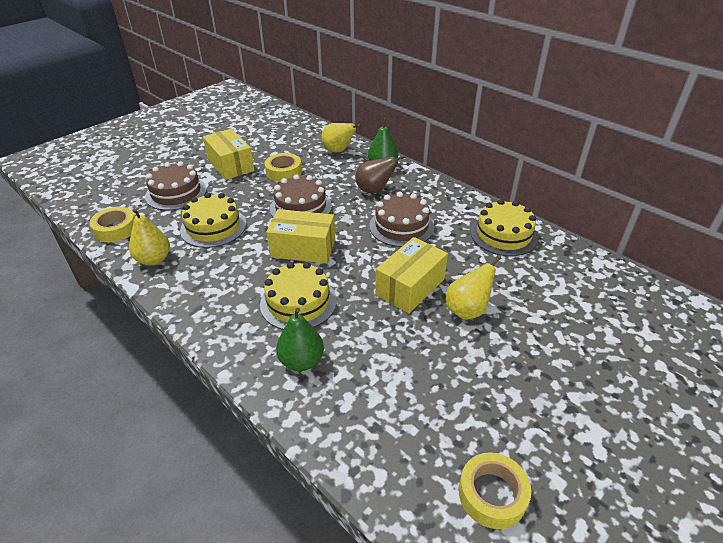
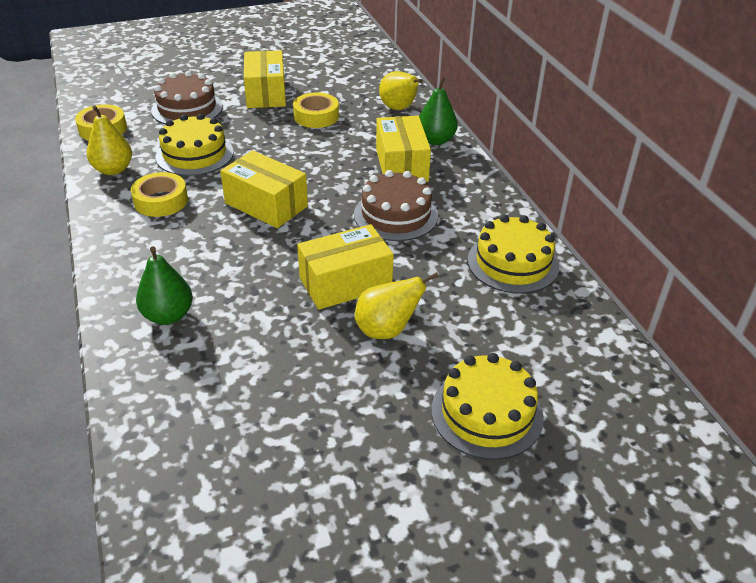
camera: 25 degrees right, 0 degrees up
yellow cake [260,262,337,330] -> yellow cake moved to [431,353,544,460]
brown cake [270,174,332,217] -> none
brown pear [355,155,406,193] -> yellow box [376,116,431,182]
yellow tape [459,452,531,529] -> yellow tape moved to [131,172,188,217]

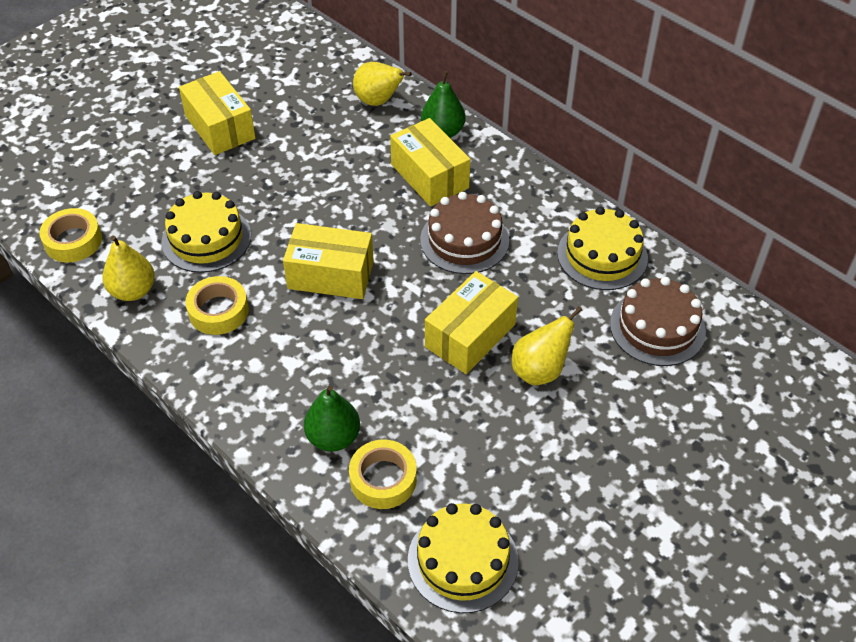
camera: 25 degrees left, 10 degrees up
brown cake [151,71,223,124] -> brown cake moved to [610,277,706,366]
yellow tape [293,92,339,128] -> yellow tape moved to [349,440,417,509]
yellow cake [431,353,544,460] -> yellow cake moved to [408,503,519,613]

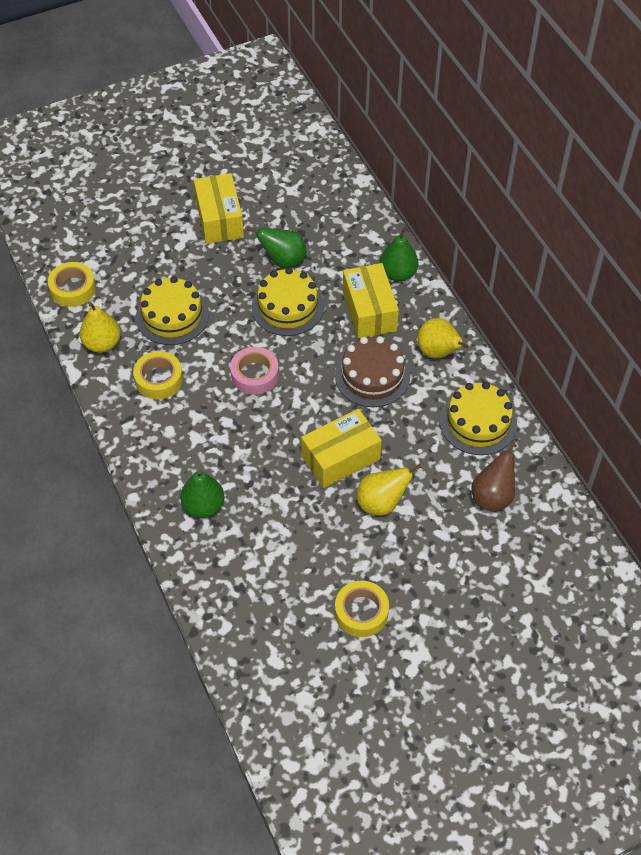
camera: 20 degrees right, 5 degrees up
yellow box [283,223,374,299] -> pink tape [230,347,279,395]
yellow tape [349,440,417,509] -> yellow tape moved to [335,581,389,637]
yellow pear [353,62,412,106] -> yellow pear moved to [417,318,468,359]
yellow cake [408,503,519,613] -> yellow cake moved to [252,268,324,336]
brown cake [610,277,706,366] -> brown pear [471,440,516,512]
none -> green pear [247,227,306,268]

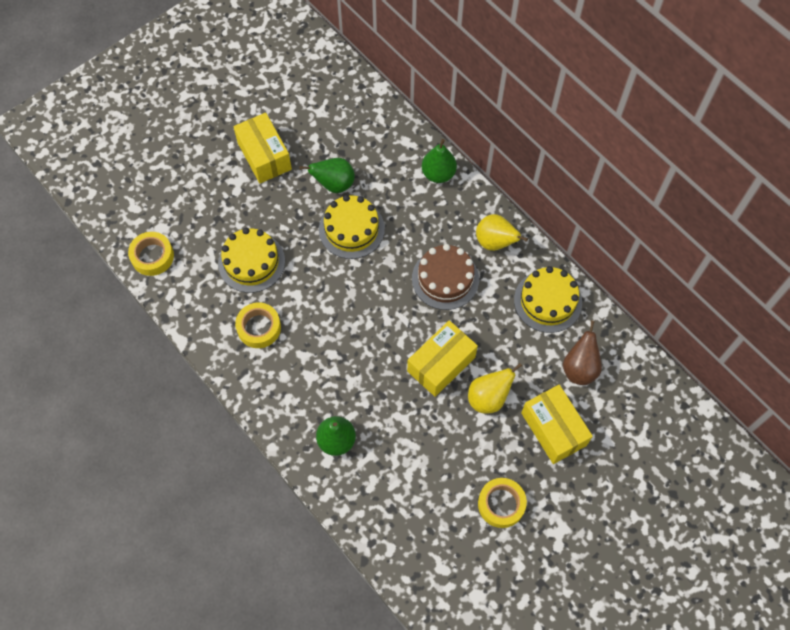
camera: 15 degrees left, 10 degrees up
yellow pear [80,303,121,353] -> none
pink tape [230,347,279,395] -> none
yellow box [343,263,399,339] -> yellow box moved to [521,385,593,464]

